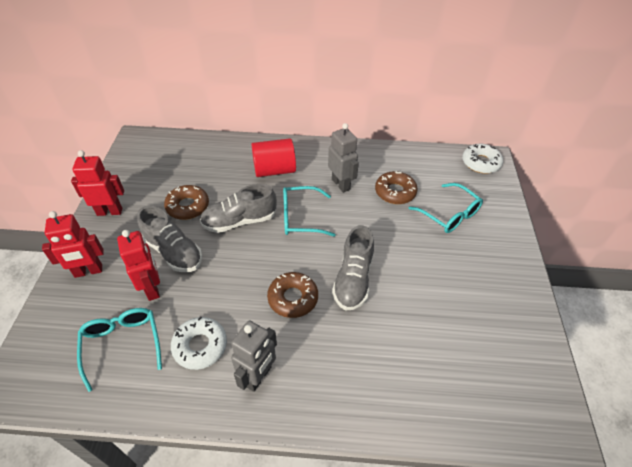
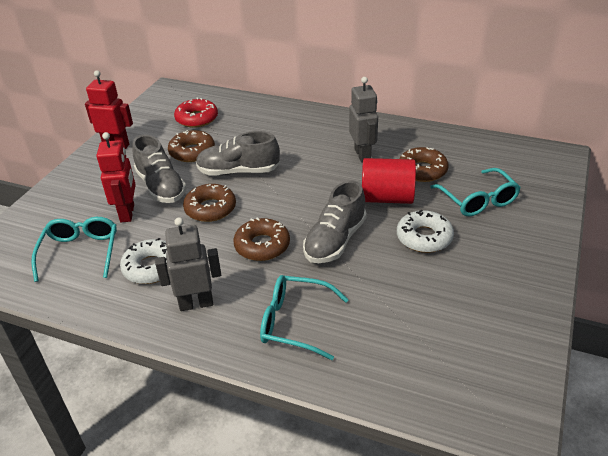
camera: 20 degrees right, 10 degrees down
red robot [42,211,104,278] -> none
grey robot [231,320,277,392] -> grey robot turned 150 degrees counterclockwise [155,217,221,311]
red cylinder [251,138,296,177] -> red cylinder moved to [362,158,416,204]
turquoise glasses [283,186,336,237] -> turquoise glasses moved to [260,275,349,360]
white donut [462,144,503,174] -> white donut moved to [397,210,454,253]
none -> red donut [174,98,218,128]
none -> brown donut [183,184,236,222]

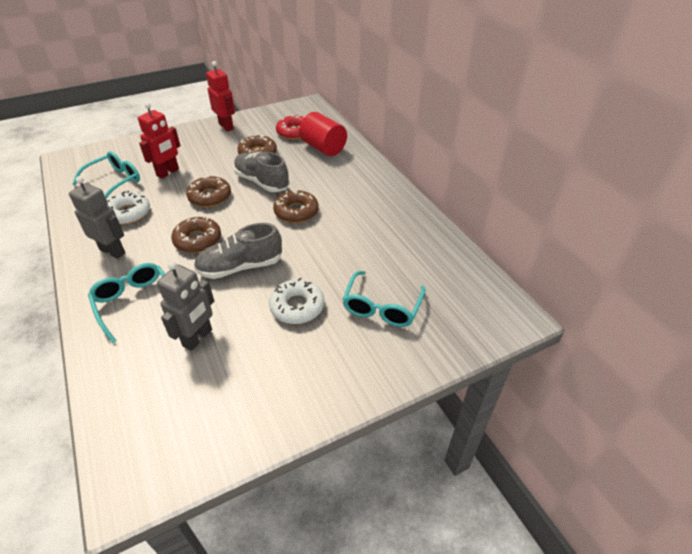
camera: 40 degrees right, 5 degrees up
grey shoe [132,135,187,203] -> none
grey robot [349,77,378,163] -> grey robot moved to [157,261,214,351]
red cylinder [362,158,416,204] -> red cylinder moved to [299,112,347,156]
brown donut [399,147,448,182] -> brown donut moved to [273,190,318,223]

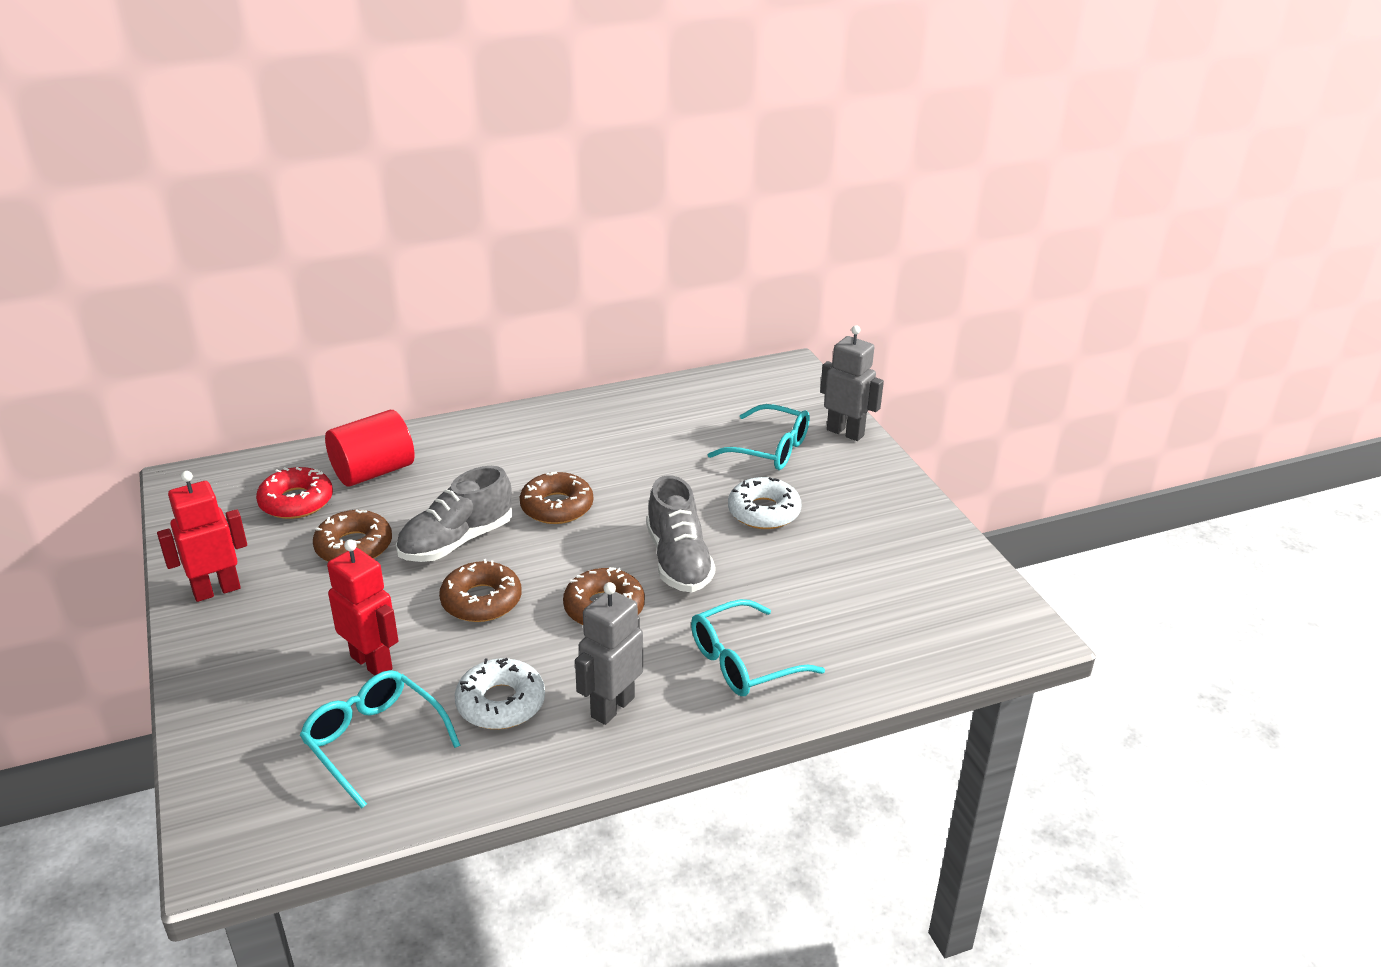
camera: 85 degrees left, 10 degrees down
grey robot [157,261,214,351] -> grey robot moved to [820,325,884,441]

